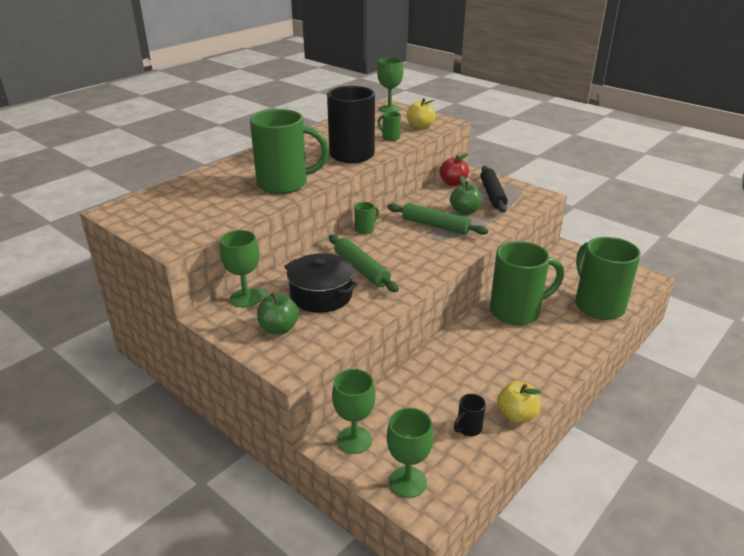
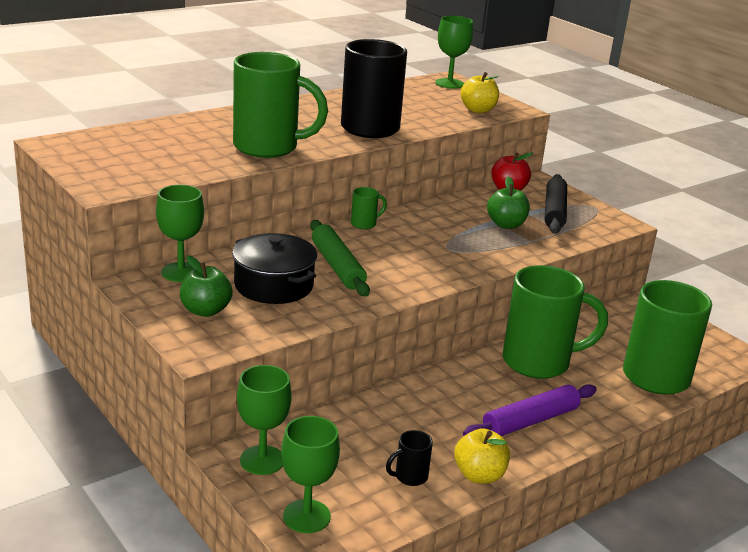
camera: 10 degrees right, 5 degrees down
green mug [377,111,401,141] -> none
green rolling pin [387,203,488,235] -> none
none -> purple rolling pin [463,384,597,436]

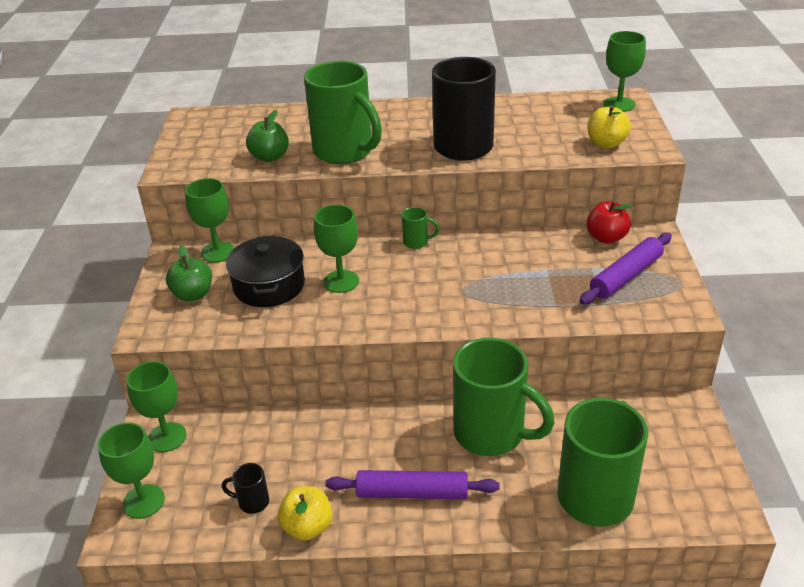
camera: 40 degrees right, 10 degrees up
green rolling pin [310,220,370,296] -> green goblet [314,205,359,293]
green apple [487,176,530,229] -> green apple moved to [246,110,289,162]
black rolling pin [545,174,567,233] -> purple rolling pin [579,233,672,304]

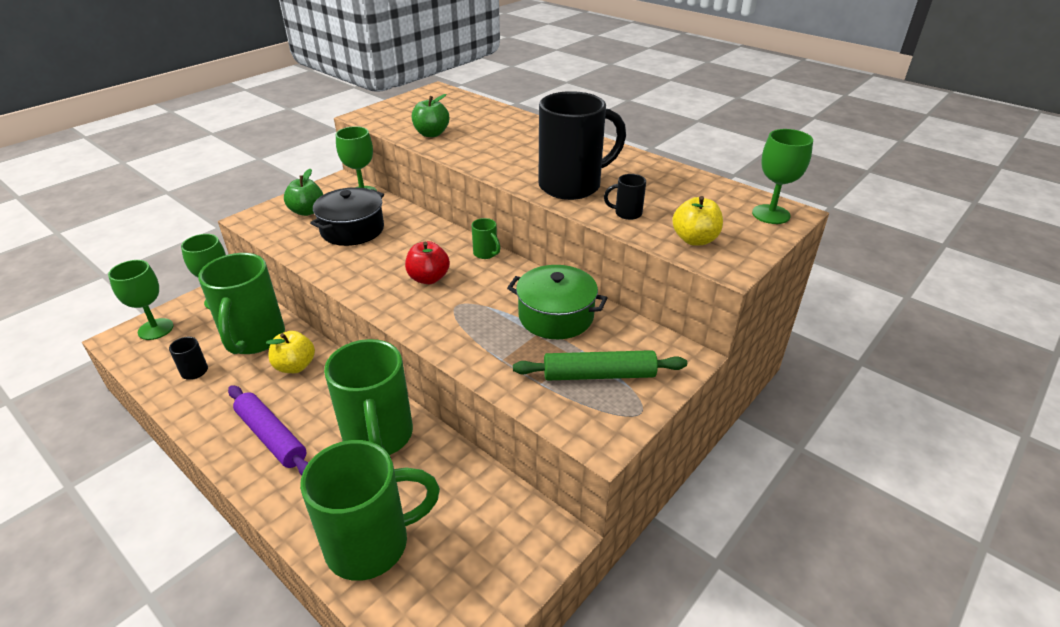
camera: 40 degrees right, 0 degrees up
yellow apple [278,486,333,540] -> yellow apple moved to [266,331,315,373]
green mug [304,61,382,164] -> green mug moved to [198,253,285,354]
green goblet [314,205,359,293] -> none
purple rolling pin [579,233,672,304] -> green rolling pin [513,350,687,380]
red apple [586,201,632,244] -> red apple moved to [405,241,450,284]
none -> green pot [507,265,608,339]
none -> black mug [604,174,646,220]

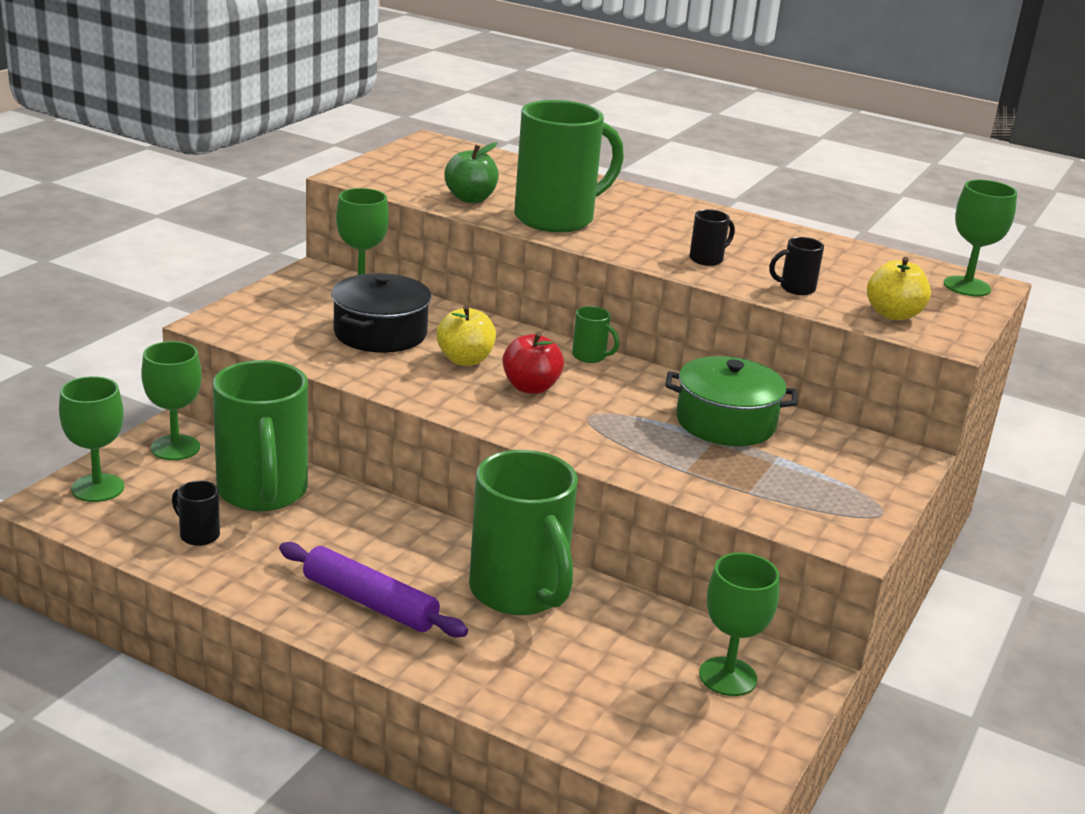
camera: 15 degrees left, 10 degrees down
yellow apple [266,331,315,373] -> yellow apple moved to [436,305,496,366]
green apple [284,169,323,216] -> none
green mug [300,440,440,581] -> green mug moved to [514,100,624,232]
green rolling pin [513,350,687,380] -> none
black mug [539,91,626,200] -> black mug [689,209,735,266], size x0.41
none -> green goblet [699,553,780,696]

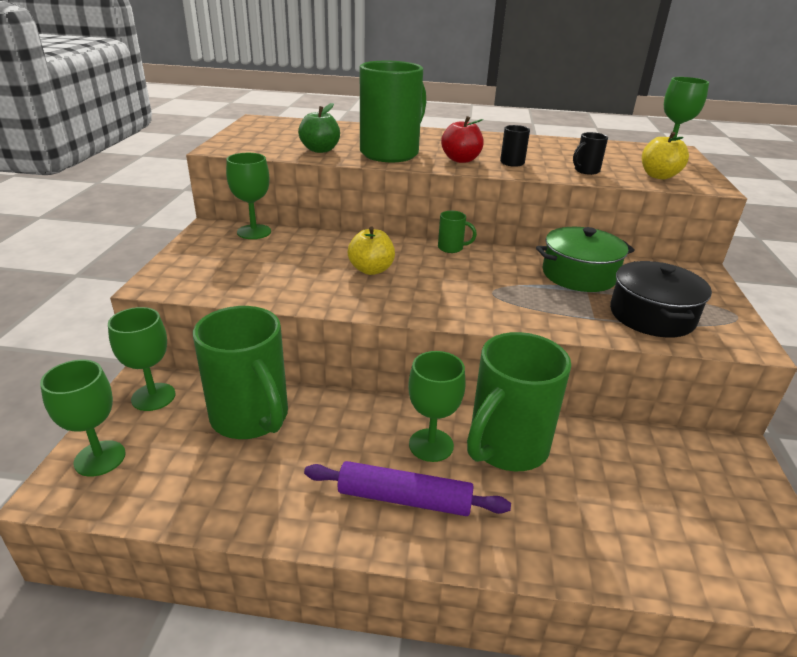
camera: 20 degrees left, 5 degrees up
black mug [172,481,220,546] -> none
black pot [331,273,431,353] -> black pot moved to [610,261,712,338]
green mug [469,450,578,615] -> green mug turned 90 degrees clockwise [467,332,571,471]
red apple [503,332,564,394] -> red apple moved to [441,116,484,163]
green goblet [699,553,780,696] -> green goblet moved to [408,351,465,462]

